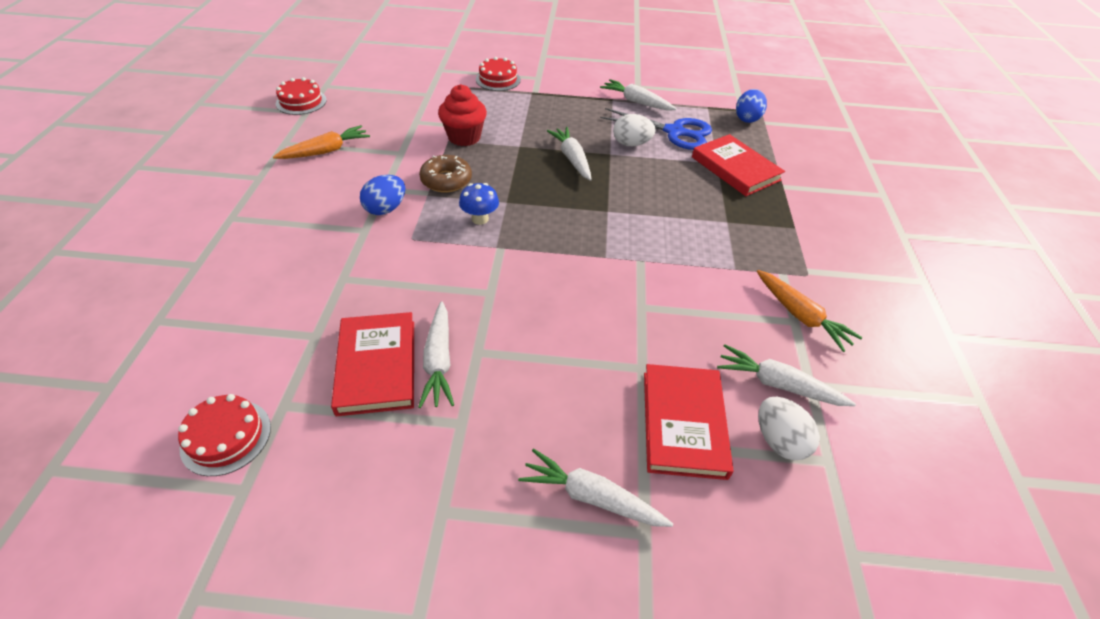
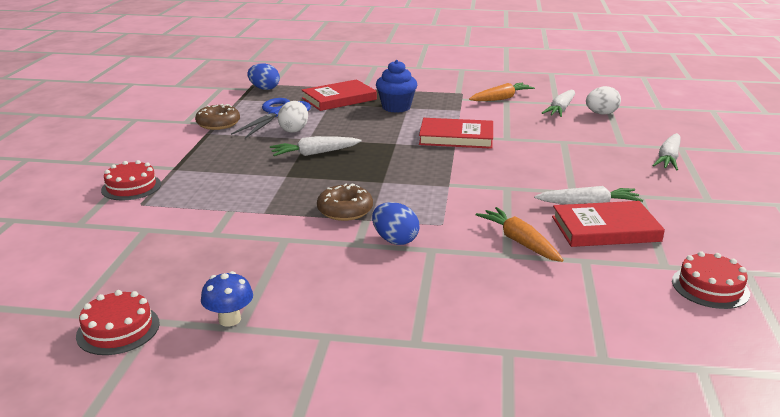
camera: 85 degrees left, 20 degrees down
orange carrot [273,125,370,159] -> orange carrot moved to [476,207,563,262]
red cupcake [438,84,487,146] -> none
blue mushroom [459,183,499,225] -> blue mushroom moved to [201,271,253,326]
white carrot [600,79,677,111] -> brown donut [195,104,240,130]
red book [644,364,734,480] -> red book moved to [419,118,493,149]
none -> blue cupcake [376,60,417,113]

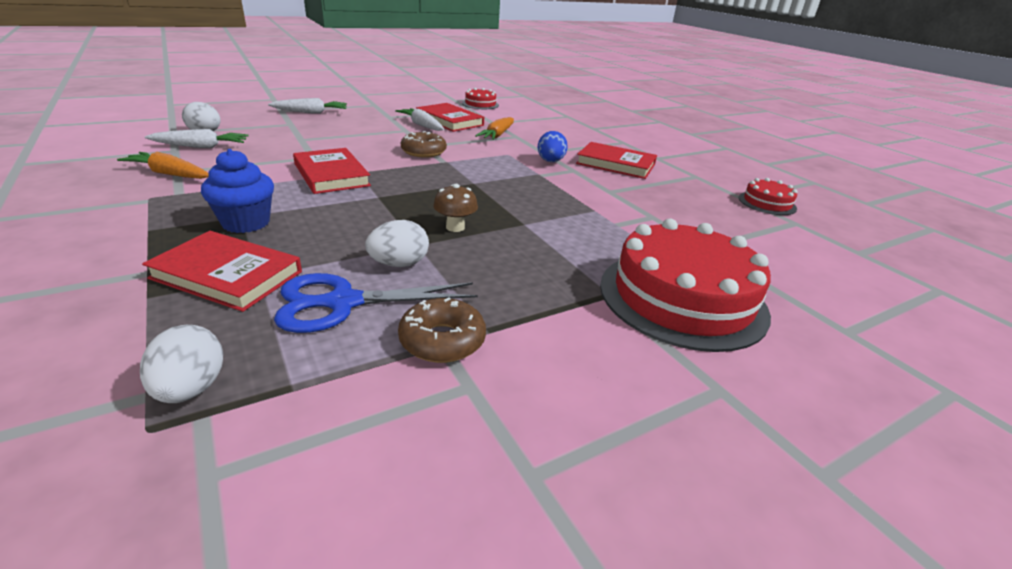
camera: 130 degrees left, 5 degrees up
red cake [101,160,161,201] -> red cake [600,219,771,352], size x2.08
blue mushroom [201,271,253,326] -> none
blue egg [247,63,280,90] -> white egg [140,325,223,403]
white carrot [270,136,362,156] -> brown mushroom [433,184,478,232]
brown donut [317,184,373,221] -> brown donut moved to [401,131,447,158]
none -> red book [576,142,657,179]

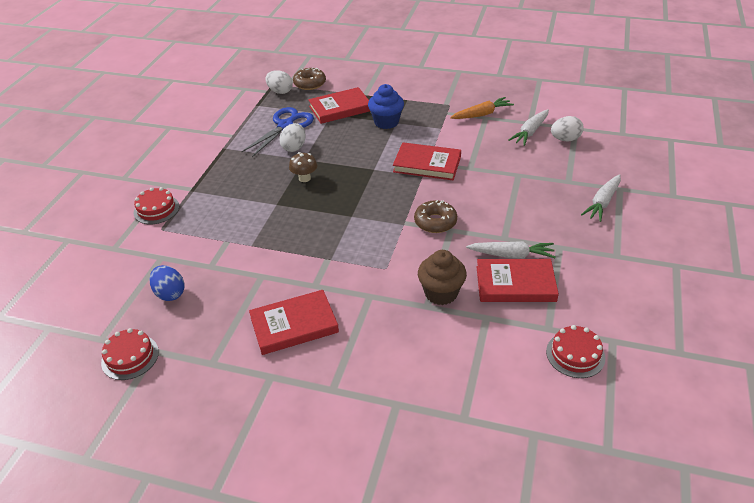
camera: 140 degrees right, 10 degrees up
brown donut [398,297,486,363] -> brown donut moved to [293,67,326,90]
orange carrot [475,117,514,140] -> brown cupcake [418,250,467,305]
blue egg [538,131,568,162] -> blue egg moved to [150,265,184,301]
red cake [600,219,771,352] -> red cake [134,187,179,224], size x0.48

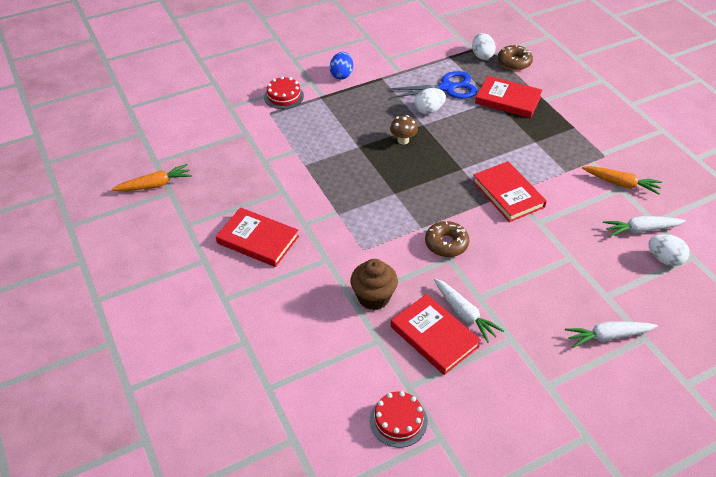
camera: 45 degrees right, 5 degrees up
red cake [101,328,159,380] -> orange carrot [112,164,192,191]
blue egg [150,265,184,301] -> blue egg moved to [330,52,353,79]
blue cupcake [368,84,404,129] -> none

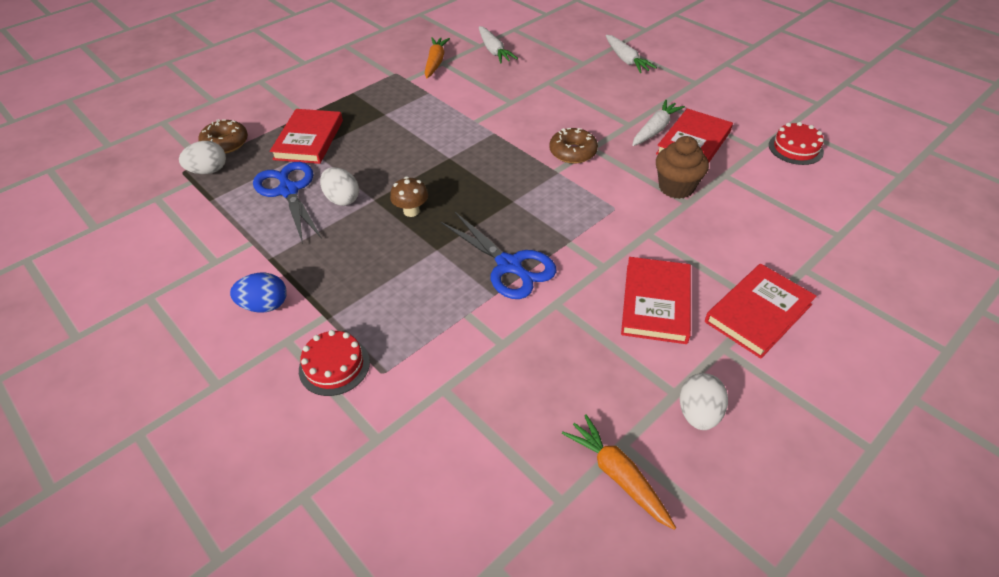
camera: 105 degrees left, 0 degrees up
red book [472,161,547,222] -> red book moved to [705,264,816,359]
white egg [649,234,689,266] -> white egg moved to [680,373,728,430]
none -> blue scissors [441,212,557,299]

